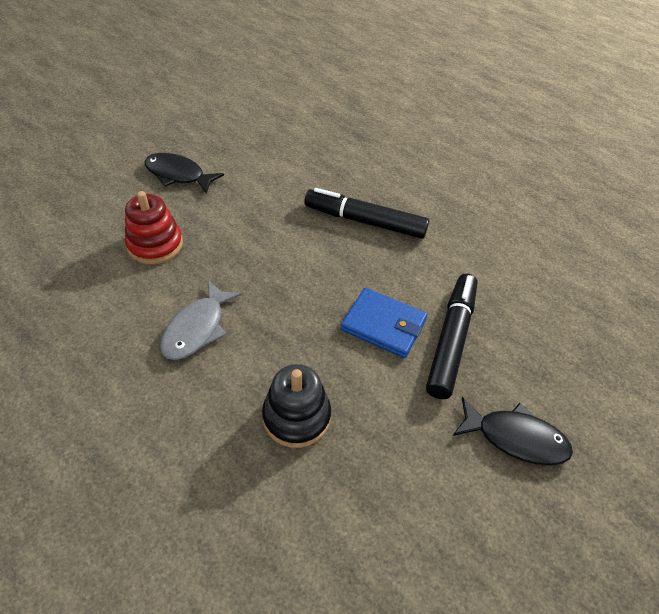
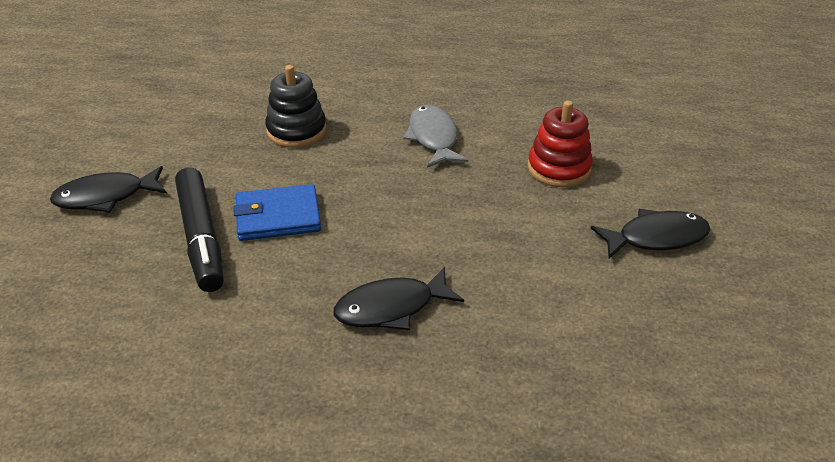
camera: 145 degrees right, 10 degrees down
black marker [304,188,429,239] -> black fish [333,267,464,330]

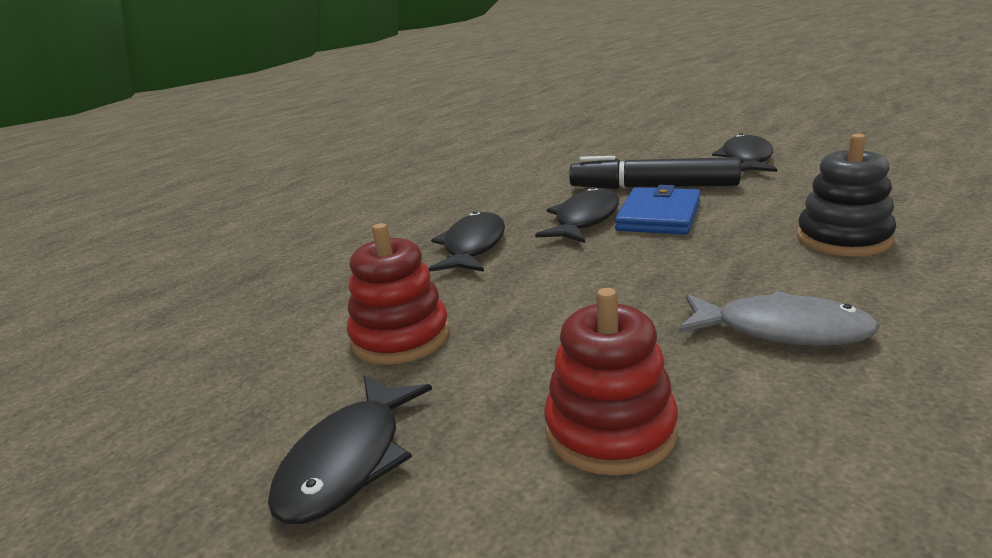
camera: 125 degrees right, 15 degrees down
none -> red stacking toy [347,223,450,365]
none -> black fish [535,187,619,243]

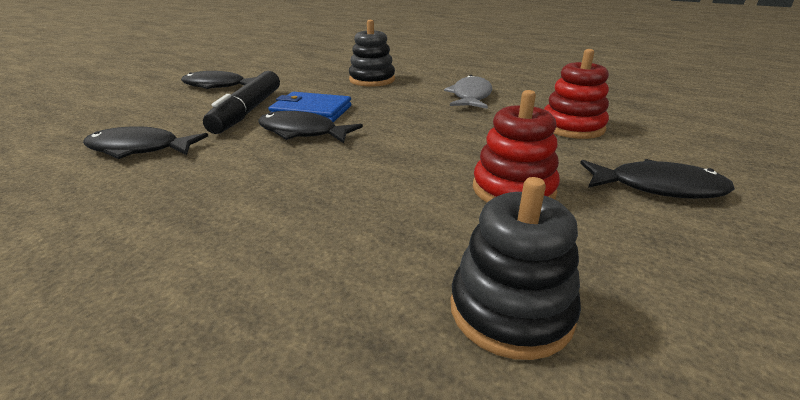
camera: 100 degrees left, 5 degrees up
black fish [429,211,505,272] -> black fish moved to [83,126,208,159]
none -> black stacking toy [450,177,581,360]

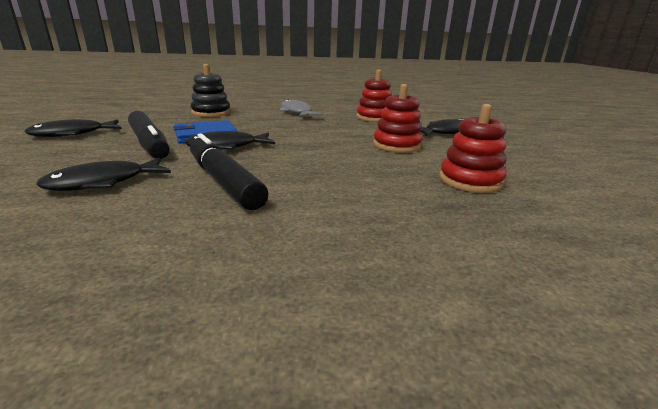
camera: 40 degrees left, 5 degrees down
black stacking toy [450,177,581,360] -> red stacking toy [439,104,507,193]
none -> black marker [190,133,268,210]

